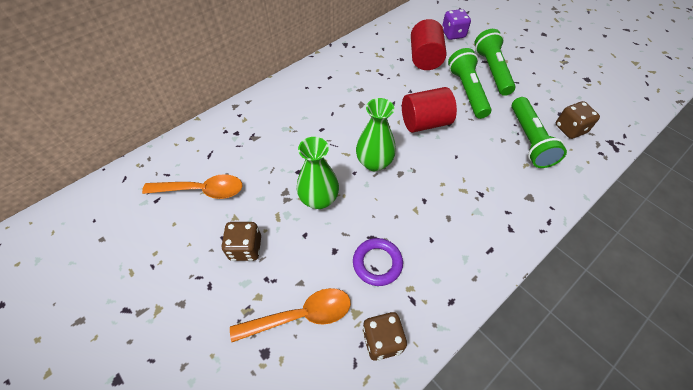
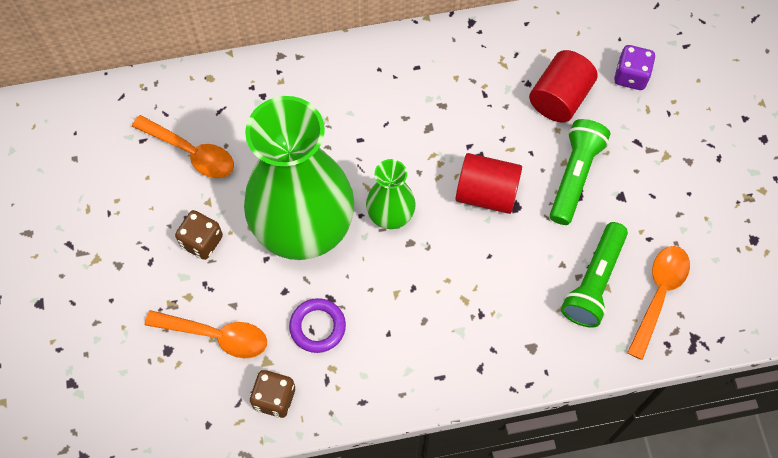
camera: 30 degrees right, 10 degrees up
green vase [297,137,339,209] -> green vase [244,96,354,260], size x2.15
green flashlight [474,29,516,96] -> none
brown dice [556,101,600,139] -> orange spoon [627,246,690,360]

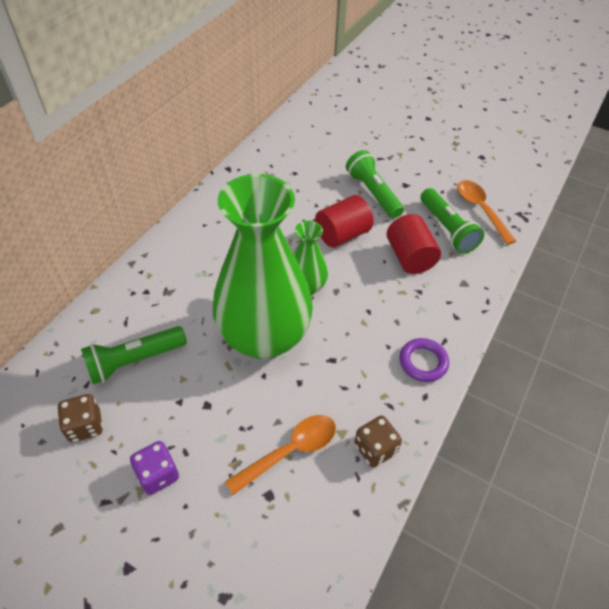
camera: 50 degrees left, 15 degrees down
orange spoon [132,115,234,178] -> green flashlight [81,326,187,384]
brown dice [175,210,223,260] -> brown dice moved to [57,394,103,442]
purple ring [289,298,346,353] -> purple ring moved to [399,338,449,382]
red cylinder [529,50,598,123] -> red cylinder moved to [387,214,441,274]
purple dice [614,45,656,90] -> purple dice moved to [130,441,179,495]

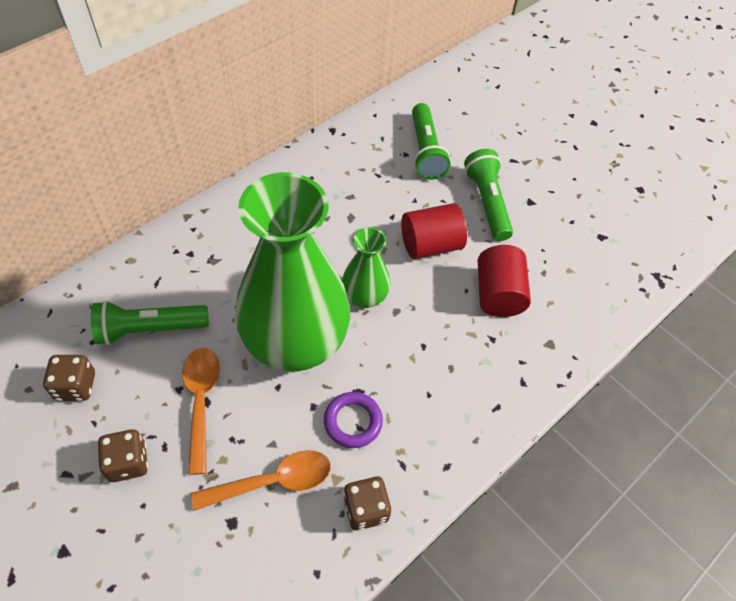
camera: 15 degrees right, 5 degrees up
purple dice [130,441,179,495] -> brown dice [98,429,148,482]
purple ring [399,338,449,382] -> purple ring moved to [324,392,383,448]
green flashlight [421,188,484,254] -> green flashlight moved to [412,103,451,180]
orange spoon [457,180,516,245] -> orange spoon moved to [182,348,220,475]

